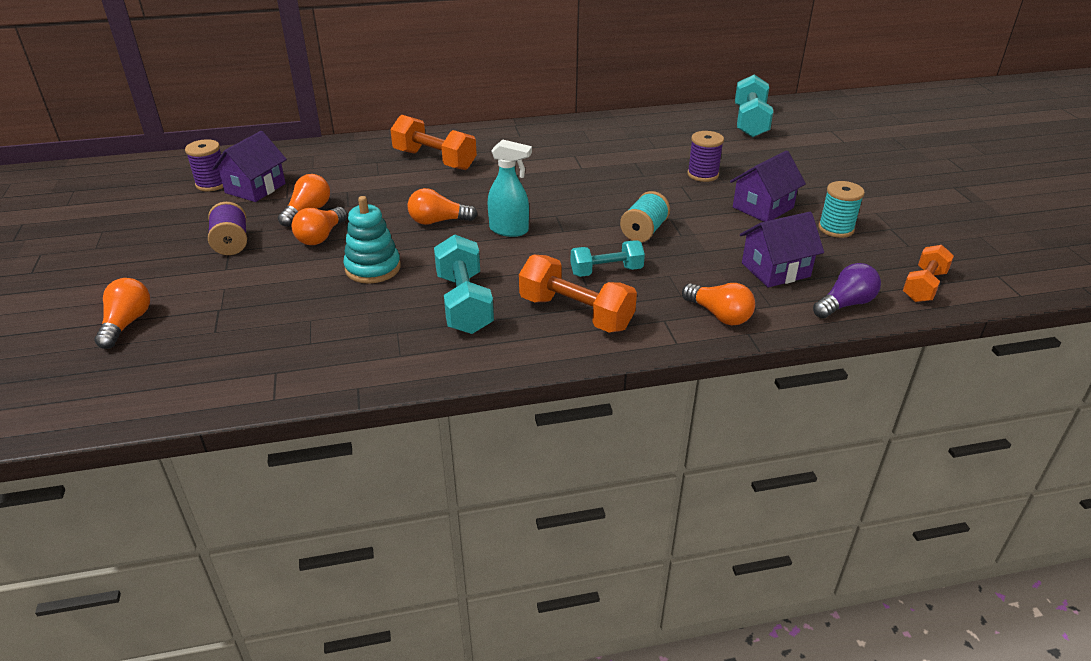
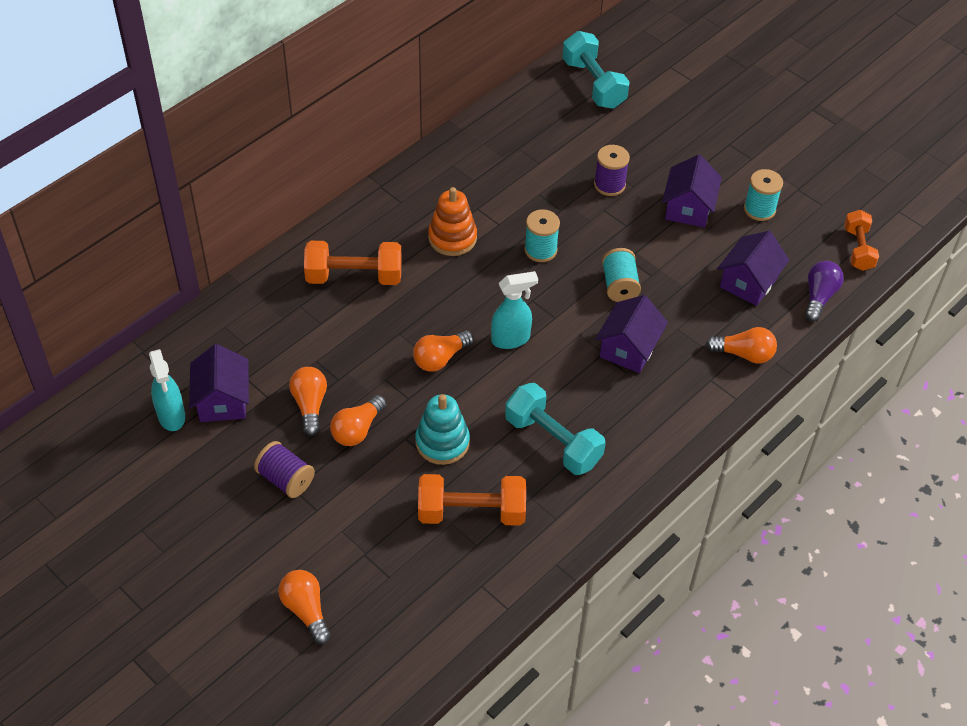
camera: 35 degrees left, 15 degrees up
purple spool [185,139,223,191] -> turquoise spray bottle [149,349,185,431]
orange light bulb [292,207,347,245] -> orange light bulb turned 45 degrees clockwise [330,395,386,446]
orange dumbbell [519,255,637,333] -> orange dumbbell moved to [418,474,526,526]
turquoise dumbbell [570,240,645,277] -> purple house [595,295,668,373]
none -> orange stacking toy [428,187,477,256]
none -> turquoise spool [524,209,560,262]

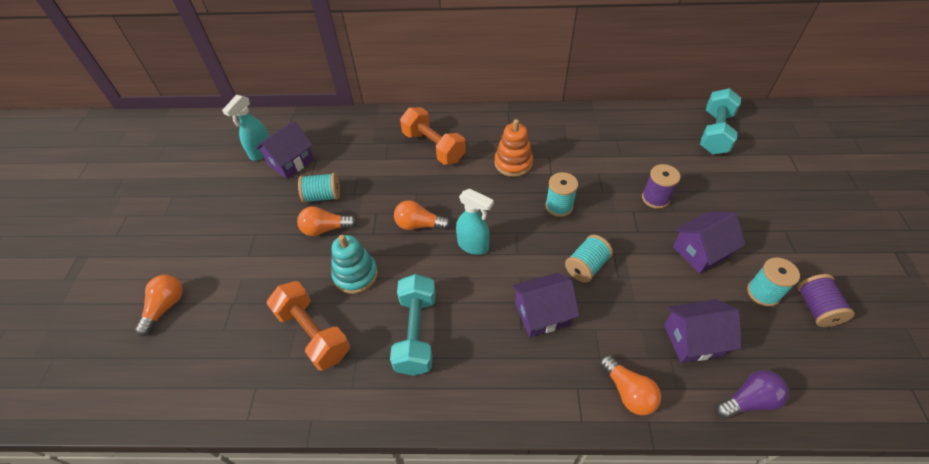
camera: 50 degrees right, 0 degrees up
purple spool [254,441,315,498] -> purple spool moved to [798,274,855,327]
orange light bulb [289,367,327,436] -> turquoise spool [298,173,340,203]
orange dumbbell [844,210,879,271] -> none

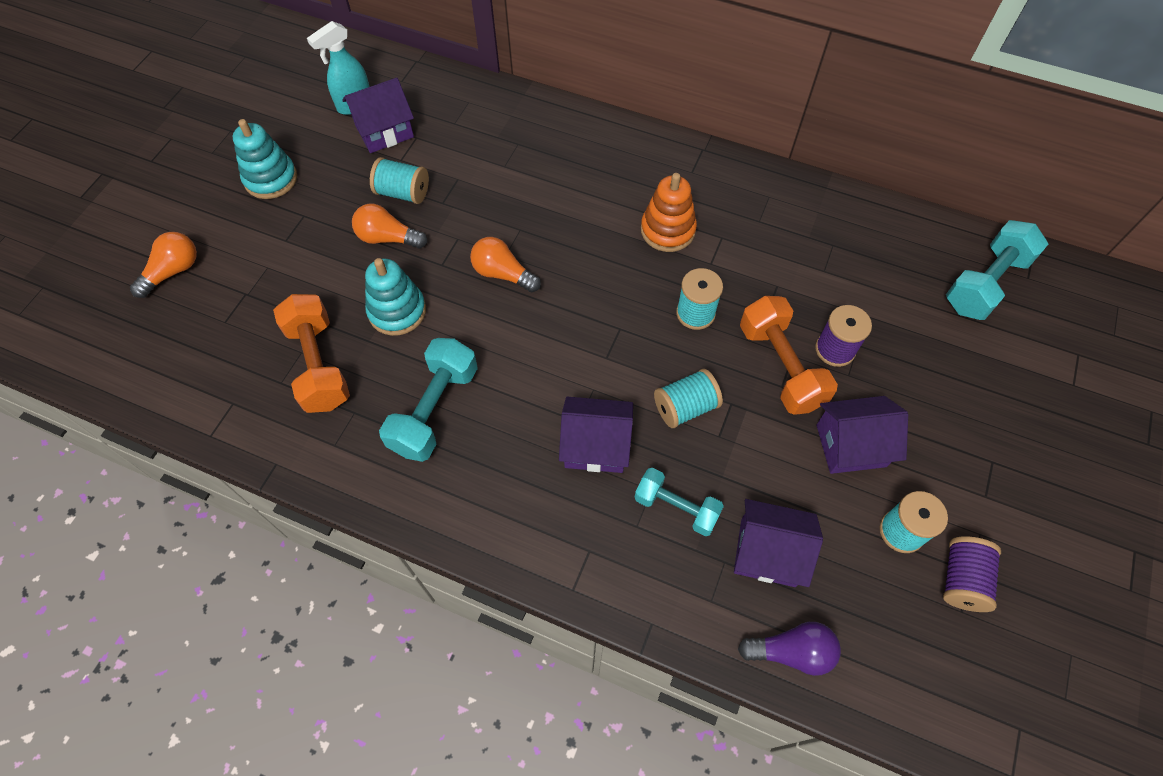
camera: 20 degrees right, 10 degrees up
orange dumbbell [400,107,466,165] -> orange dumbbell moved to [740,296,838,415]
turquoise spray bottle [456,189,494,255] -> none
orange light bulb [600,355,661,415] -> none
none -> turquoise stacking toy [233,119,297,199]
none -> turquoise dumbbell [634,468,724,536]

